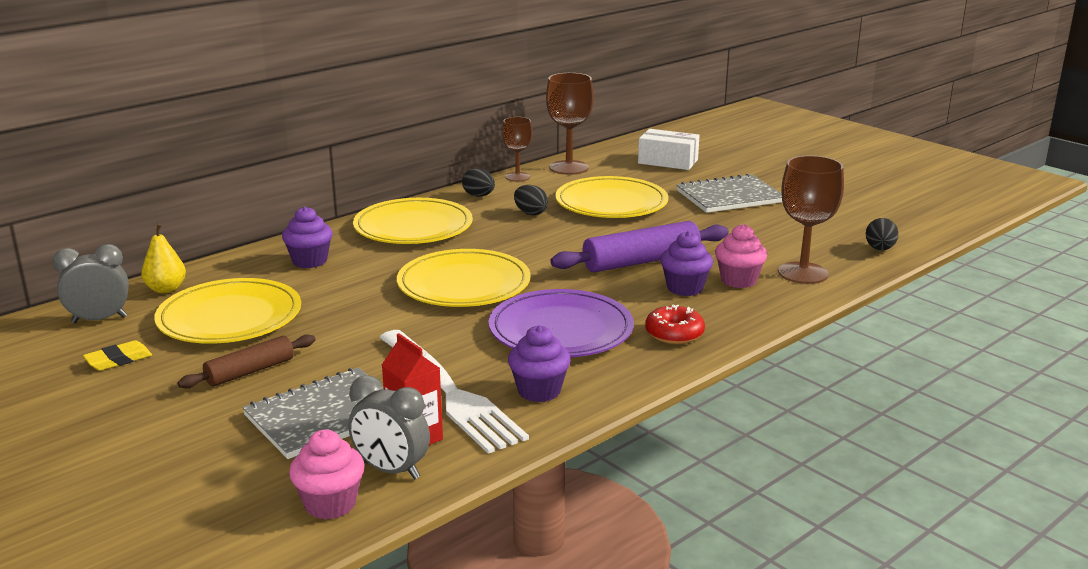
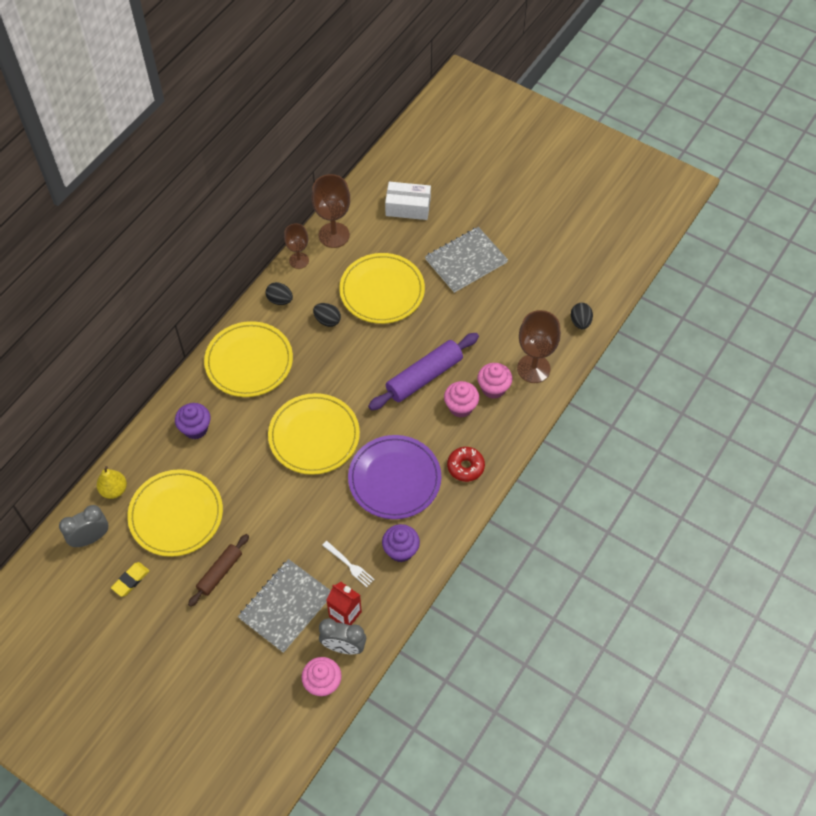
camera: 15 degrees left, 35 degrees up
white fork [379,330,529,454] -> white fork [322,541,375,587], size x0.42
purple cupcake [660,231,713,296] -> pink cupcake [444,381,479,418]

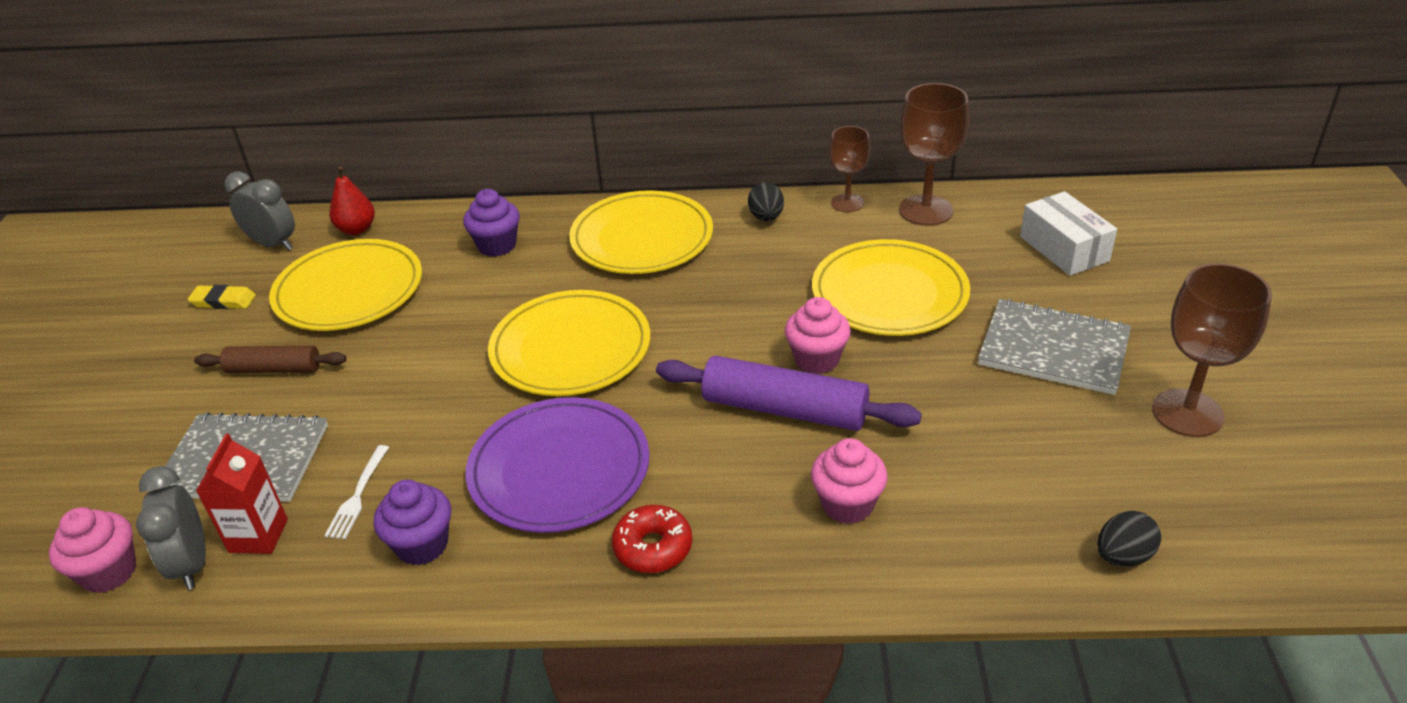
camera: 60 degrees right, 20 degrees down
yellow pear [97,466,127,499] -> red pear [329,166,375,235]
black egg [313,303,341,327] -> none
pink cupcake [444,381,479,418] -> pink cupcake moved to [785,297,851,374]
brown goblet [517,310,561,383] -> brown goblet moved to [1152,263,1272,437]

